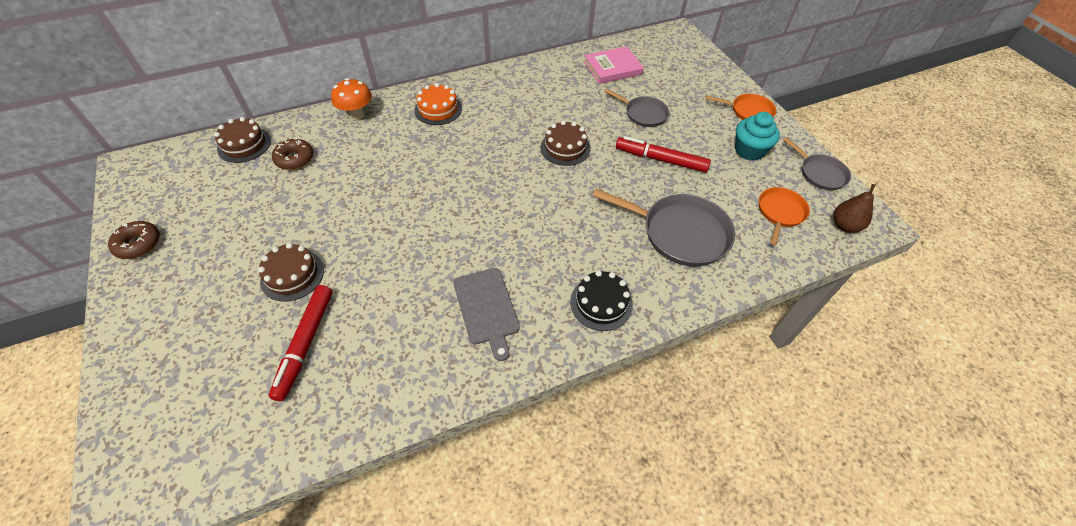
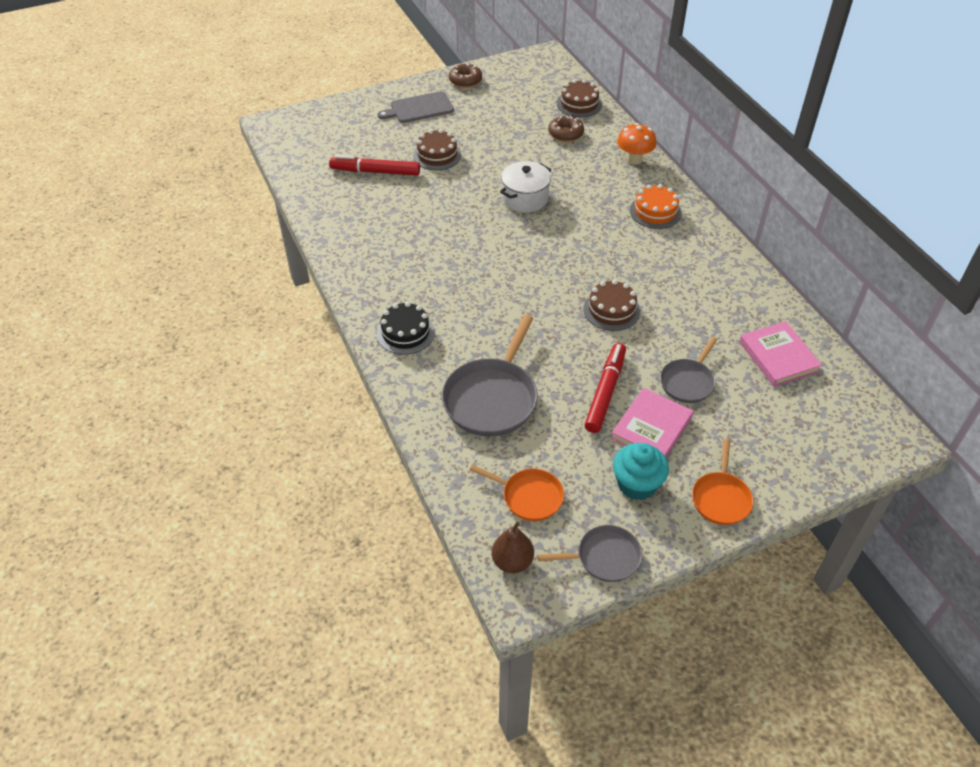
camera: 90 degrees right, 5 degrees down
grey cutting board [453,268,520,361] -> grey cutting board moved to [378,91,454,123]
grey pan [783,137,851,190] -> grey pan turned 150 degrees counterclockwise [538,525,642,582]
none -> white pot [500,161,551,212]
none -> pink book [611,388,694,458]

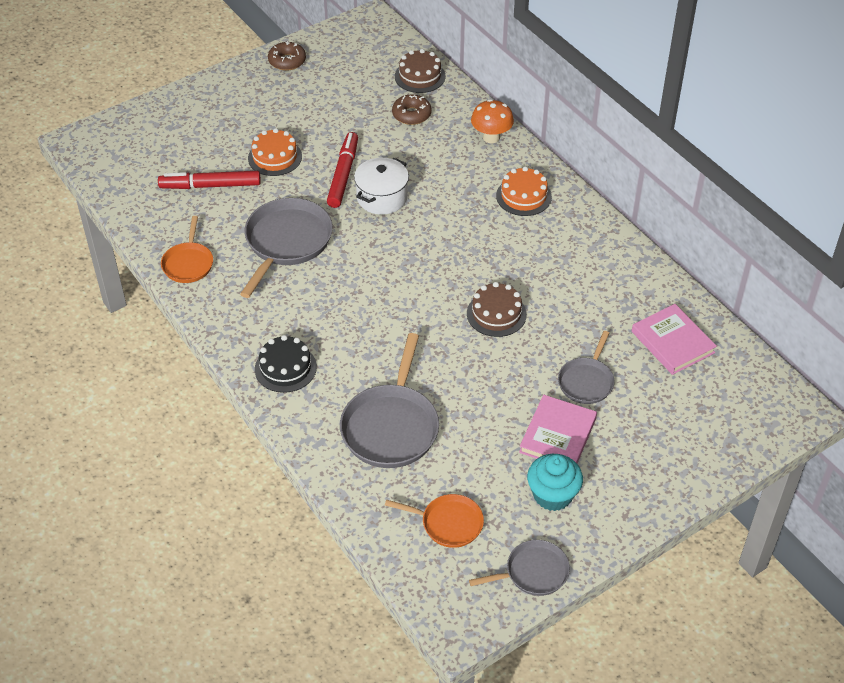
camera: 10 degrees left, 0 degrees up
grey cutting board [378,91,454,123] -> none
brown cake [413,129,462,170] -> orange cake [248,128,302,176]
brown pear [492,522,534,573] -> none
red marker [584,343,626,433] -> red marker moved to [327,132,358,208]
orange pan [692,439,754,525] -> orange pan moved to [161,216,213,283]
none -> grey pan [240,198,333,298]

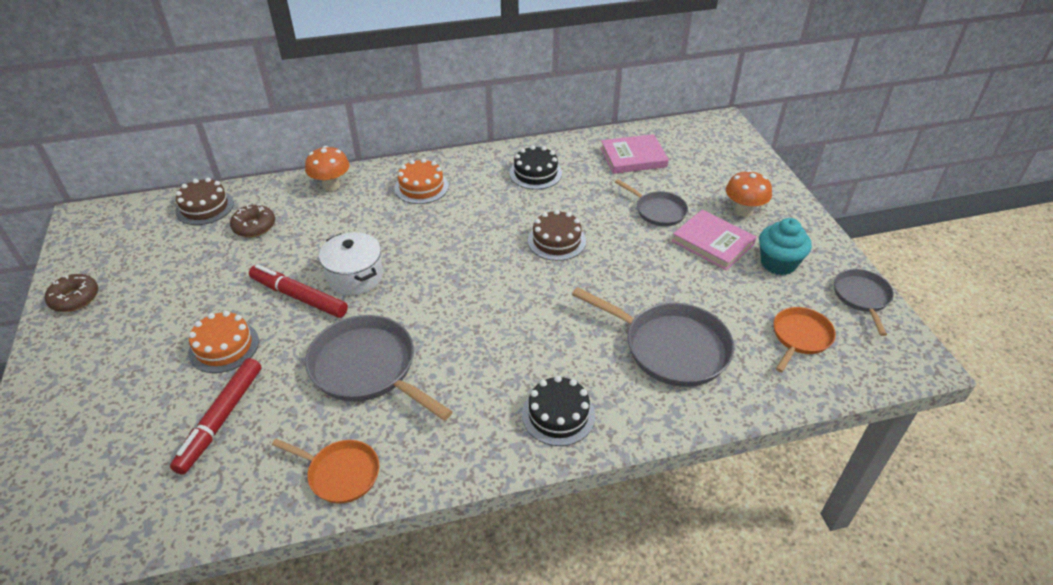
camera: 70 degrees left, 5 degrees down
none -> black cake [509,145,562,190]
none -> orange mushroom [726,170,772,217]

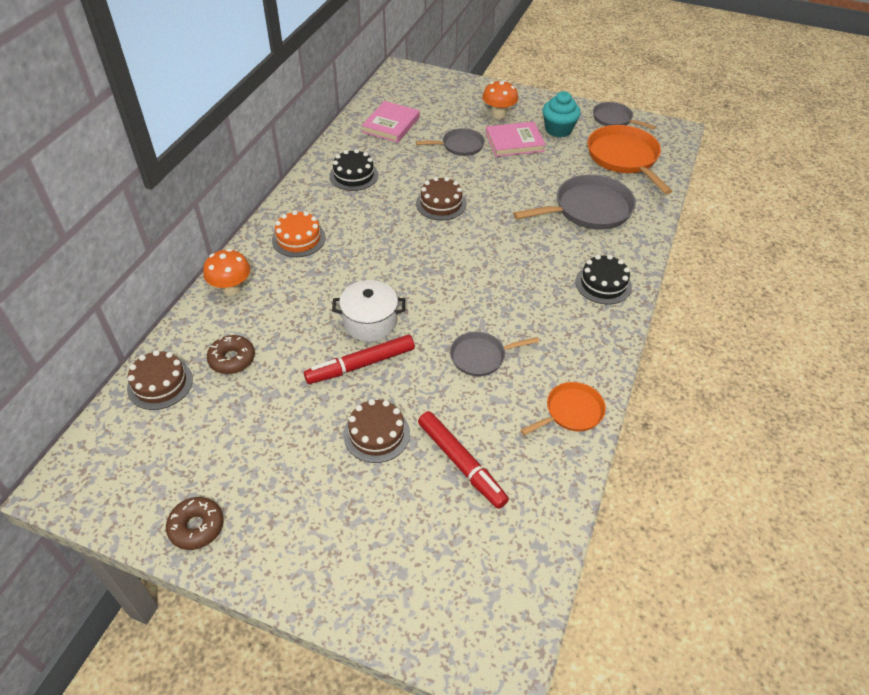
camera: 55 degrees left, 5 degrees up
orange cake [188,311,259,373] -> brown cake [343,399,410,463]
grey pan [305,315,453,421] -> grey pan [450,332,539,376], size x0.58
orange pan [774,307,836,372] -> orange pan [587,125,672,194], size x1.71

